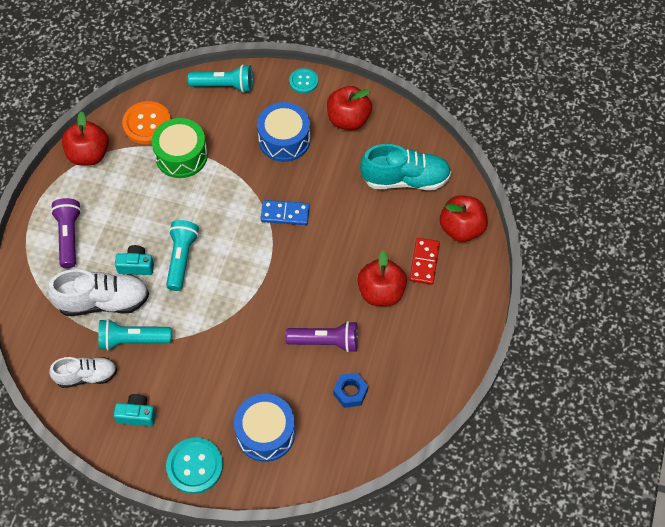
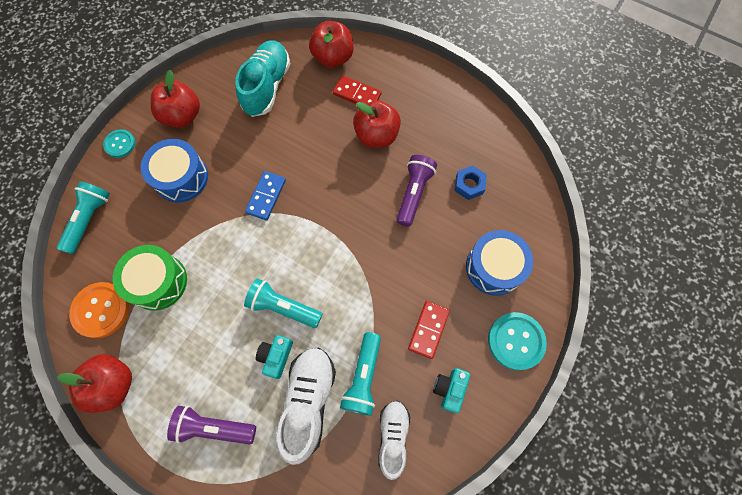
camera: 75 degrees left, 10 degrees up
none -> red domino [408,301,450,359]

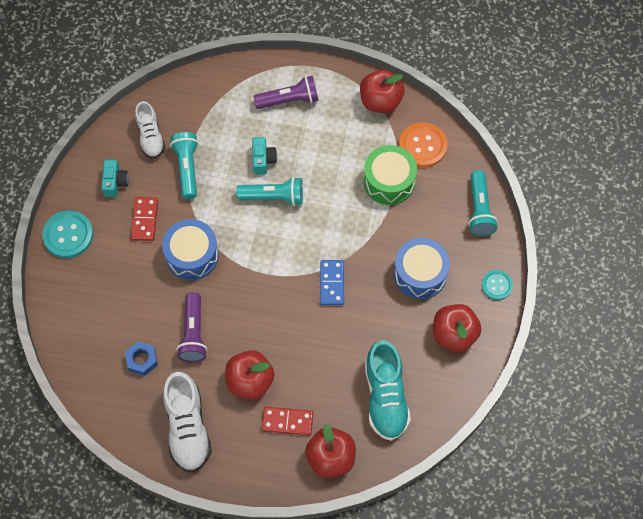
camera: 160 degrees right, 5 degrees down
white shoe [276,347,336,465] -> white shoe moved to [163,372,212,473]
blue drum [466,230,533,296] -> blue drum moved to [162,219,219,280]

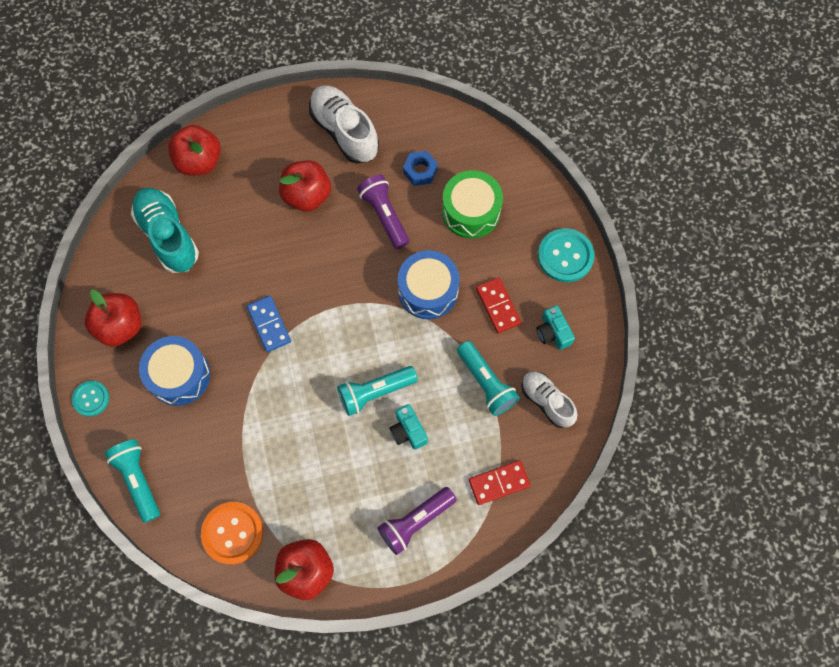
camera: 155 degrees right, 5 degrees up
red domino [262,407,313,436] -> red domino moved to [469,460,530,505]
green drum [363,145,417,205] -> green drum moved to [442,170,503,238]

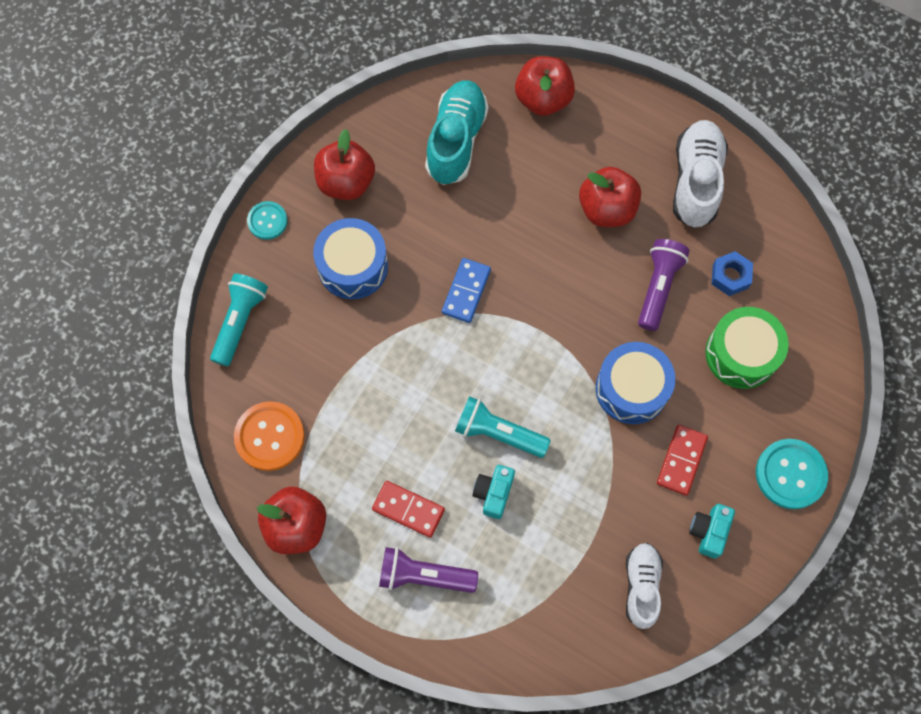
camera: 45 degrees right, 0 degrees up
turquoise flashlight [457,341,520,416] -> none
red domino [469,460,530,505] -> red domino moved to [372,481,445,538]

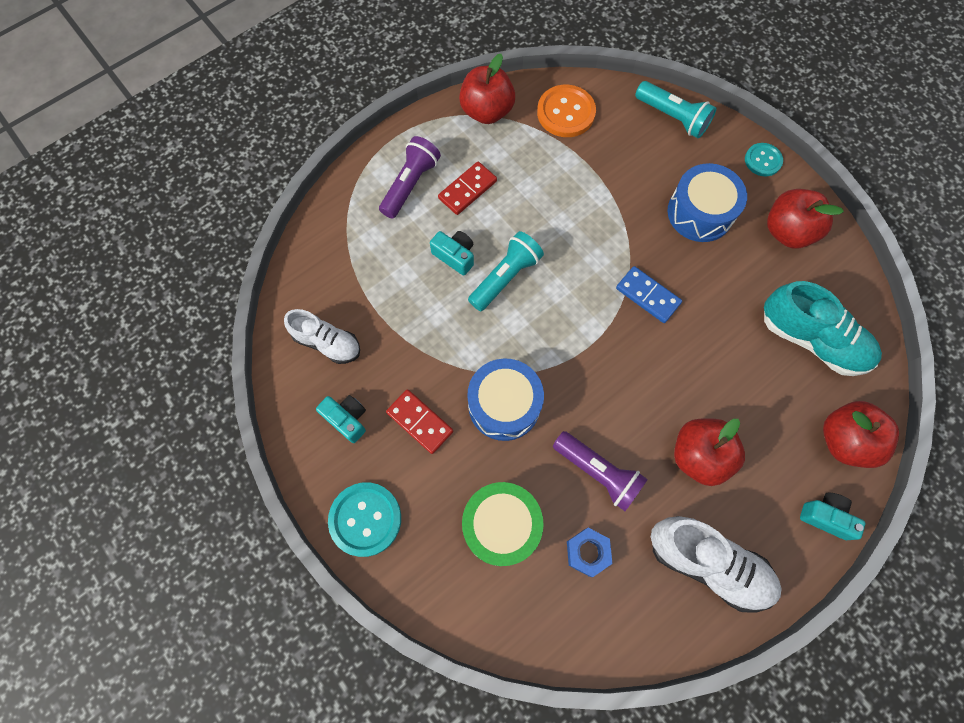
camera: 110 degrees right, 0 degrees up
none -> turquoise camera [800,493,865,540]

